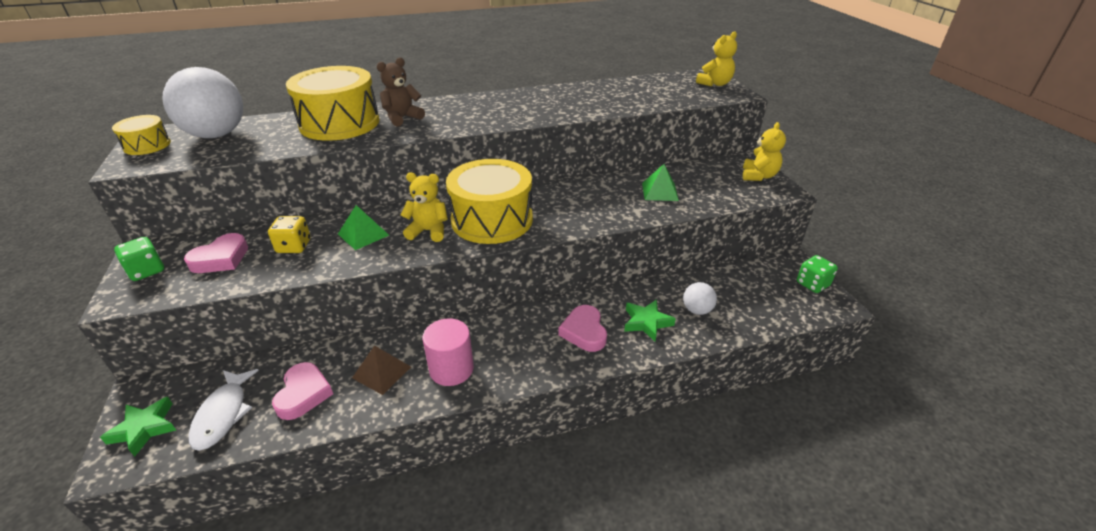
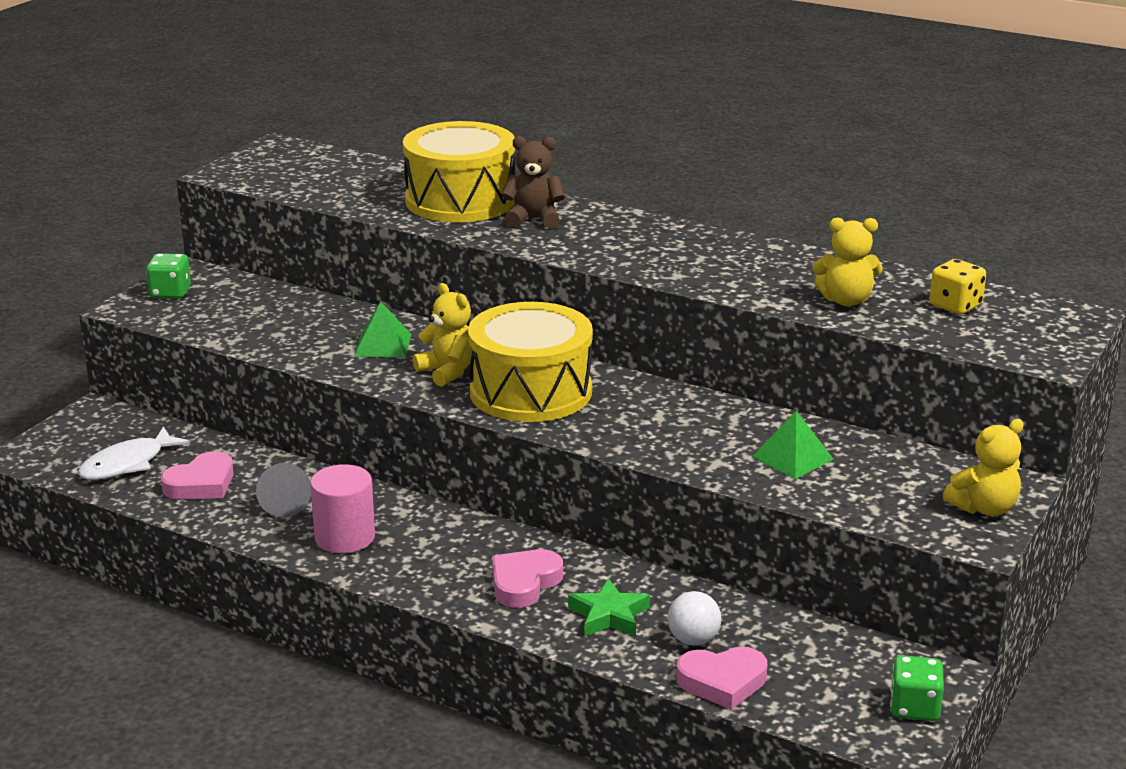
camera: 45 degrees right, 10 degrees down
green star [100,397,176,457] -> none
yellow drum [112,115,171,155] -> none
white ball [162,67,243,138] -> none
pink heart [184,233,248,273] -> pink heart moved to [676,647,767,710]
yellow dice [268,216,311,253] -> yellow dice moved to [929,259,986,315]
brown pyramid [352,345,411,395] -> grey cone [256,463,311,518]
yellow teddy bear [696,31,737,86] -> yellow teddy bear moved to [813,218,883,306]

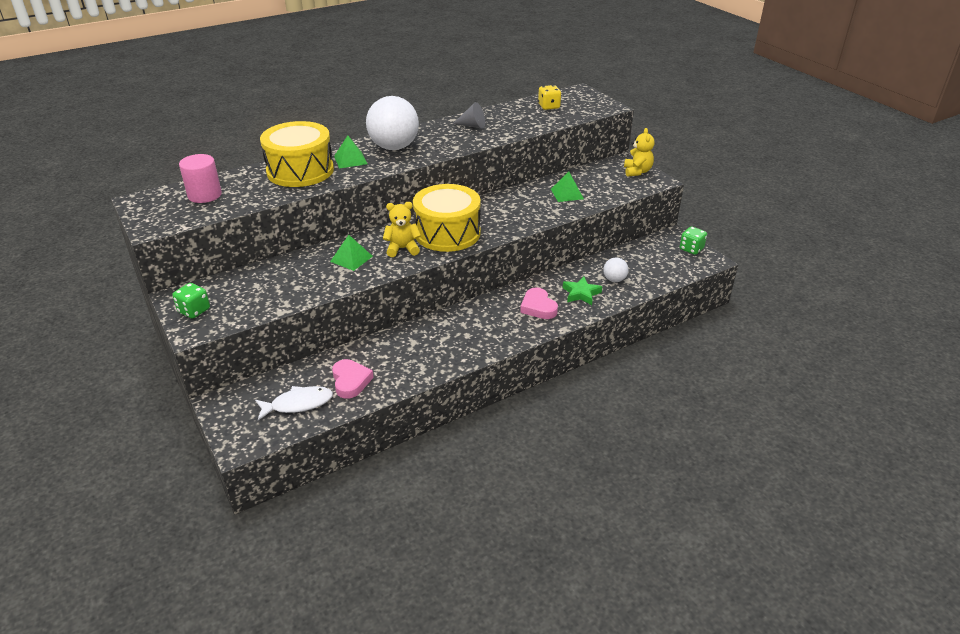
camera: 60 degrees left, 10 degrees up
white fish [78,426,190,480] -> white fish turned 90 degrees counterclockwise [255,386,333,420]
grey cone [256,463,311,518] -> grey cone moved to [453,102,485,129]
pink cylinder [310,464,375,553] -> pink cylinder moved to [179,154,222,203]
brown teddy bear [501,136,565,228] -> green pyramid [334,136,367,169]
pink heart [676,647,767,710] -> none
yellow teddy bear [813,218,883,306] -> none
none -> white ball [366,96,419,150]

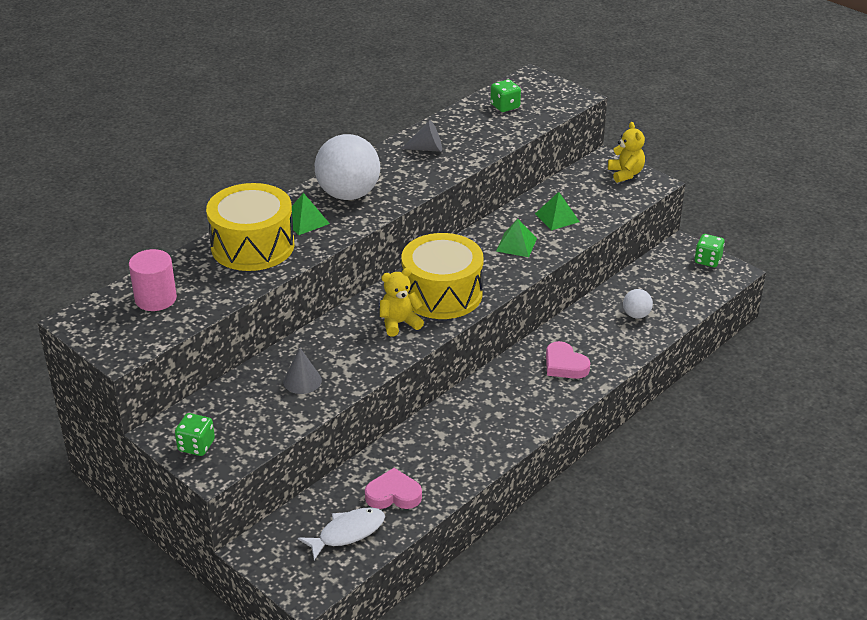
camera: 15 degrees left, 0 degrees up
green pyramid [330,235,373,271] -> green pyramid moved to [496,219,537,257]
pink heart [332,359,374,399] -> pink heart turned 60 degrees counterclockwise [365,468,422,509]
yellow dice [538,85,561,110] -> green dice [490,79,521,112]
green star [563,277,602,305] -> none
none -> grey cone [283,348,322,394]

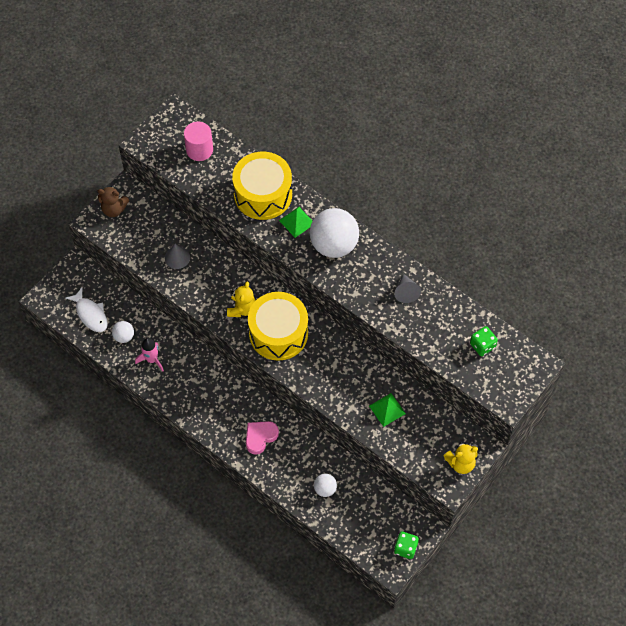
camera: 85 degrees right, 25 degrees up
green dice [175,413,215,456] -> brown teddy bear [98,185,129,217]
pink heart [365,468,422,509] -> white ball [112,321,134,343]
yellow teddy bear [380,268,424,337] -> yellow teddy bear turned 45 degrees clockwise [227,281,256,317]
green pyramid [496,219,537,257] -> none
none -> pink rocket [135,338,164,372]

